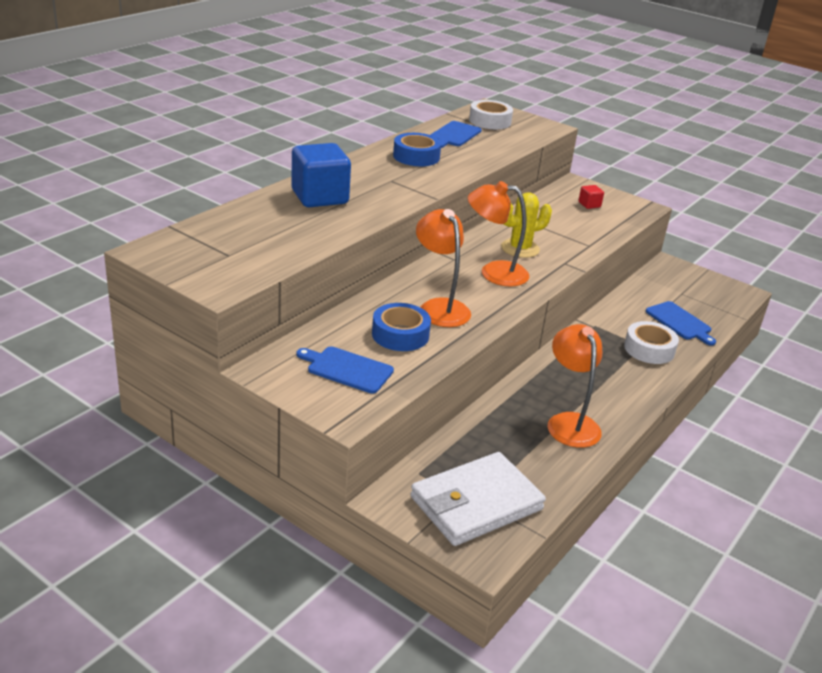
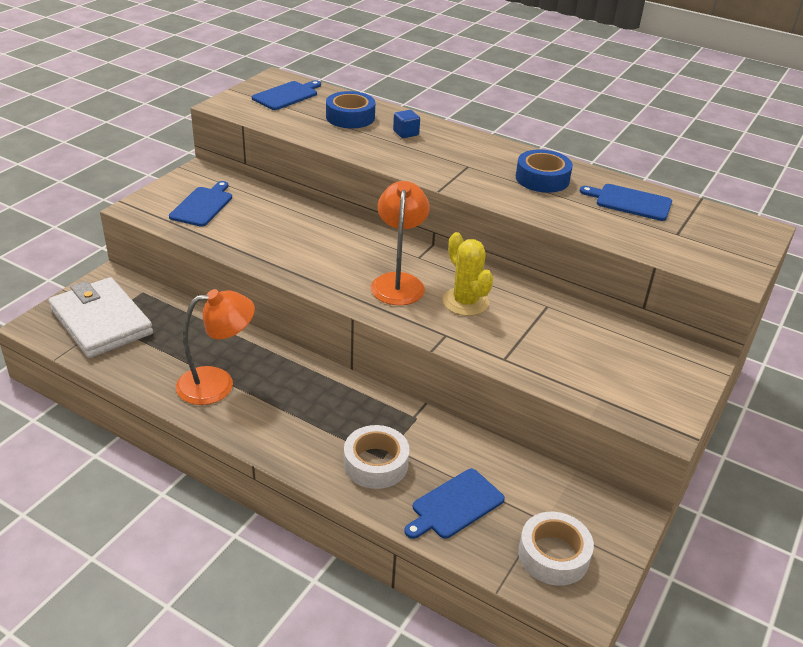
camera: 85 degrees right, 5 degrees up
blue cube [291,143,351,207] -> blue cube [393,110,420,138], size x0.44
blue tape [372,303,431,351] -> blue tape moved to [326,91,375,128]
orange lamp [416,209,471,327] -> none
white tape [469,100,513,129] -> white tape moved to [518,512,594,586]
red cube [578,185,604,209] -> none
none -> blue cutting board [252,80,321,110]

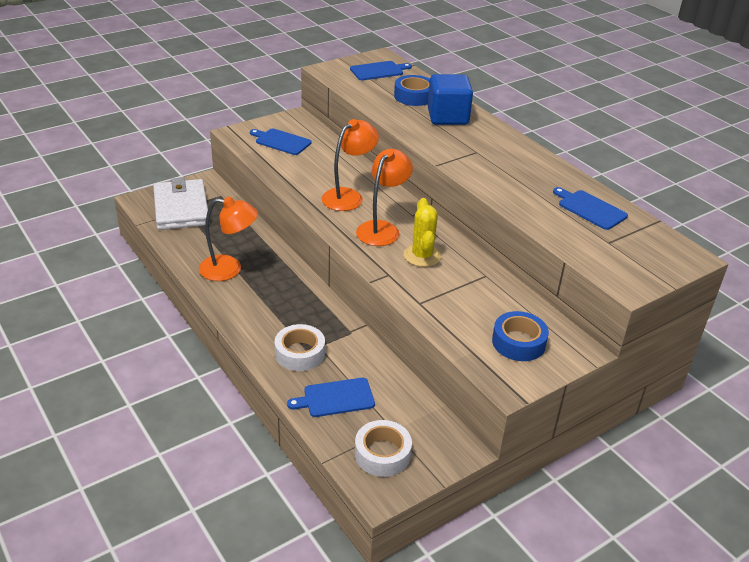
camera: 25 degrees right, 0 degrees up
blue cutting board [169,181,232,227] -> blue cutting board turned 105 degrees counterclockwise [250,128,312,155]
blue cube [393,110,420,138] -> blue cube [427,74,473,125], size x2.26
blue tape [516,149,573,193] -> blue tape moved to [492,311,549,361]
none -> orange lamp [321,119,379,211]

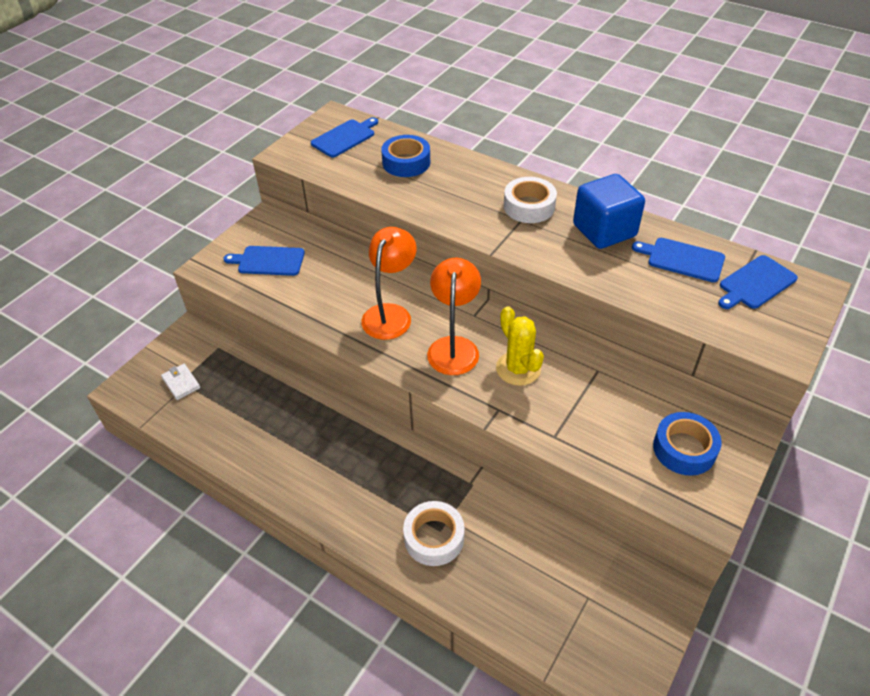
camera: 20 degrees left, 10 degrees up
white wallet [153,178,210,230] -> white wallet [161,364,200,400], size x0.41
orange lamp [199,197,258,281] -> none
blue cutting board [287,378,375,417] -> blue cutting board moved to [718,255,798,309]
white tape [355,420,412,477] -> white tape moved to [504,177,557,223]
blue cube [427,74,473,125] -> blue cube moved to [573,174,645,249]

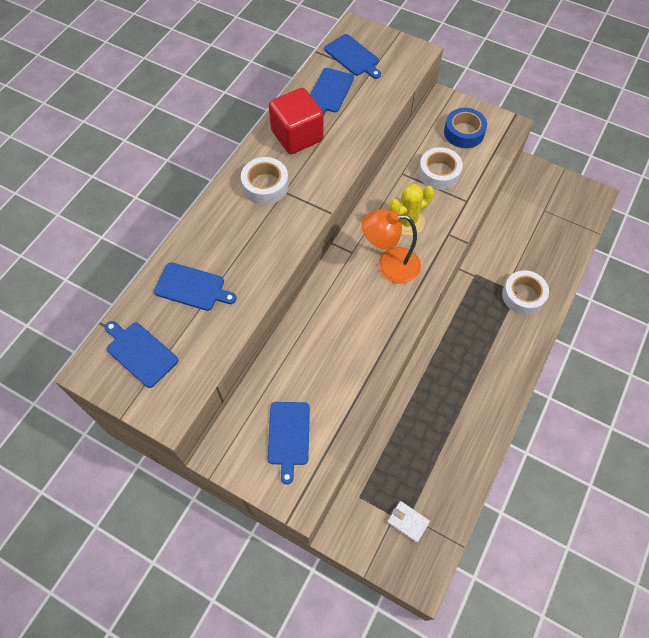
camera: 95 degrees left, 15 degrees up
white wallet [161,364,200,400] -> white wallet turned 75 degrees clockwise [387,501,430,543]
orange lamp [361,227,417,340] -> none
blue tape [381,135,430,177] -> blue cutting board [154,262,237,311]
blue cube [573,174,645,249] -> red cube [269,88,324,154]
none -> white tape [418,147,463,190]

